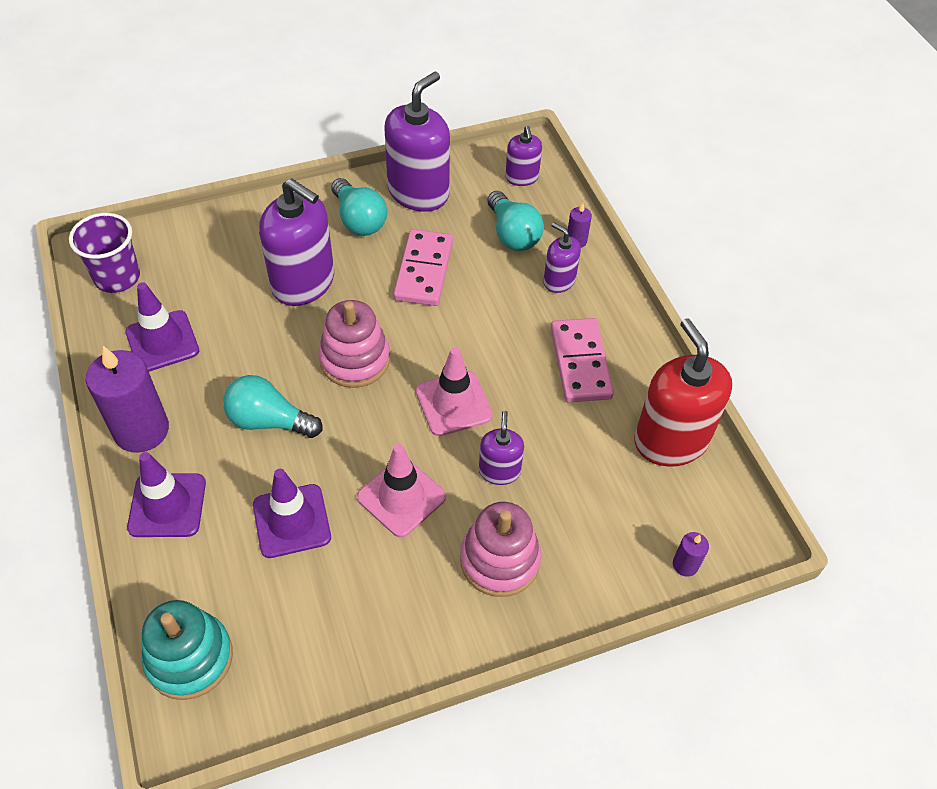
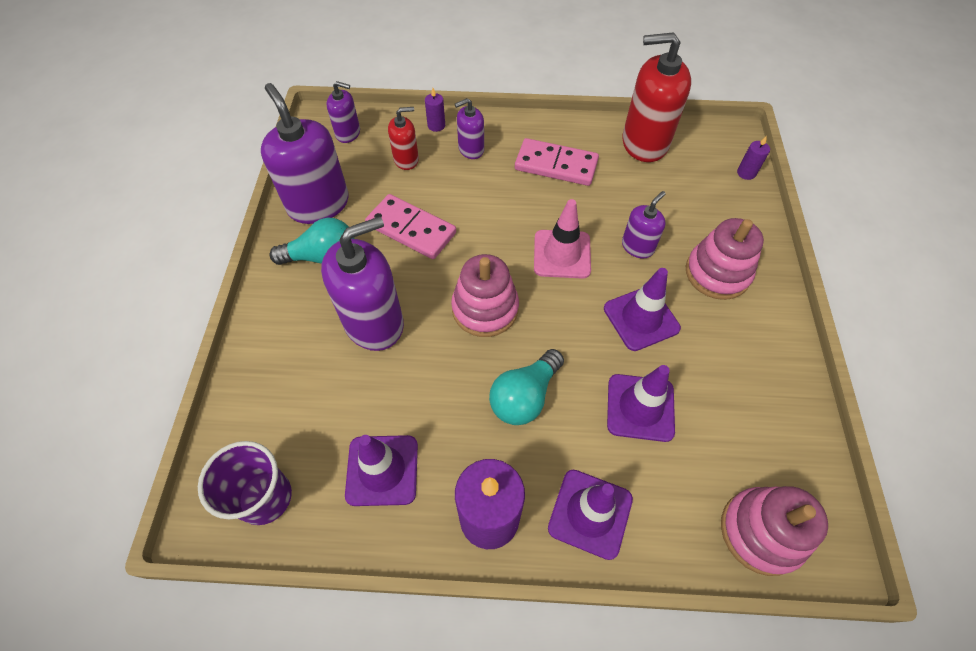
camera: 65 degrees left, 5 degrees up
turquoise stacking toy [142,600,233,700] -> pink stacking toy [721,486,828,576]
pink traffic cone [357,444,446,538] -> purple traffic cone [604,268,681,351]
purple soap dispenser [479,410,524,485] -> purple soap dispenser turned 105 degrees clockwise [622,191,666,258]
turquoise light bulb [487,191,544,251] -> red soap dispenser [388,107,419,170]

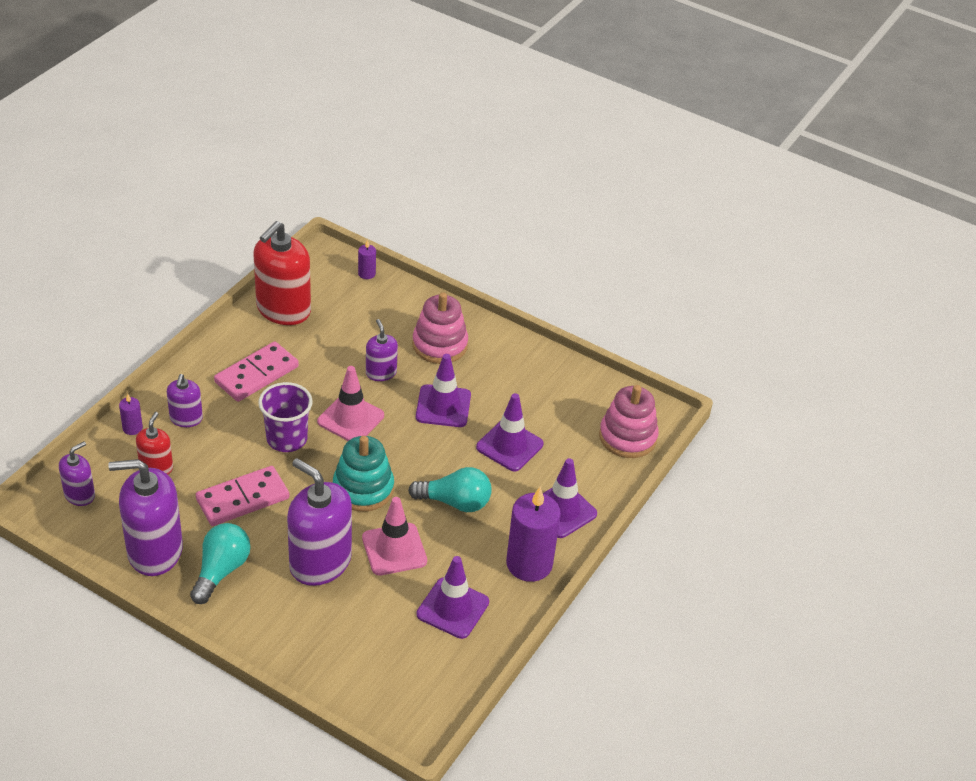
camera: 65 degrees left, 15 degrees down
purple cup [198,441,292,525] -> purple cup moved to [258,382,313,452]
purple soap dispenser [321,216,404,351] -> purple soap dispenser turned 45 degrees counterclockwise [287,458,352,586]
pink stacking toy [451,254,519,337] -> turquoise stacking toy [333,436,394,512]
turquoise light bulb [489,349,564,425] -> turquoise light bulb turned 60 degrees counterclockwise [408,467,492,512]
none -> pink traffic cone [362,497,427,576]

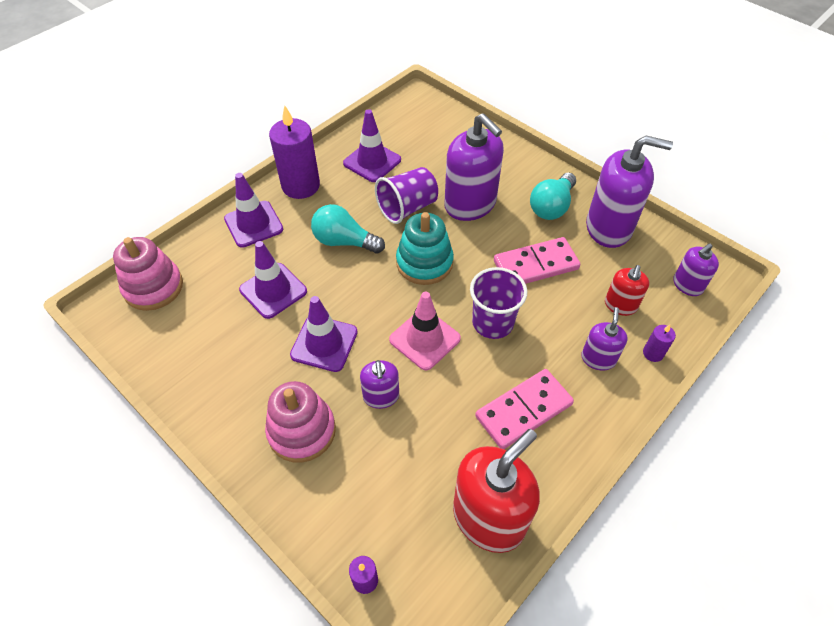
camera: 165 degrees left, 10 degrees up
pink traffic cone [362,497,427,576] -> purple cup [375,167,438,224]

